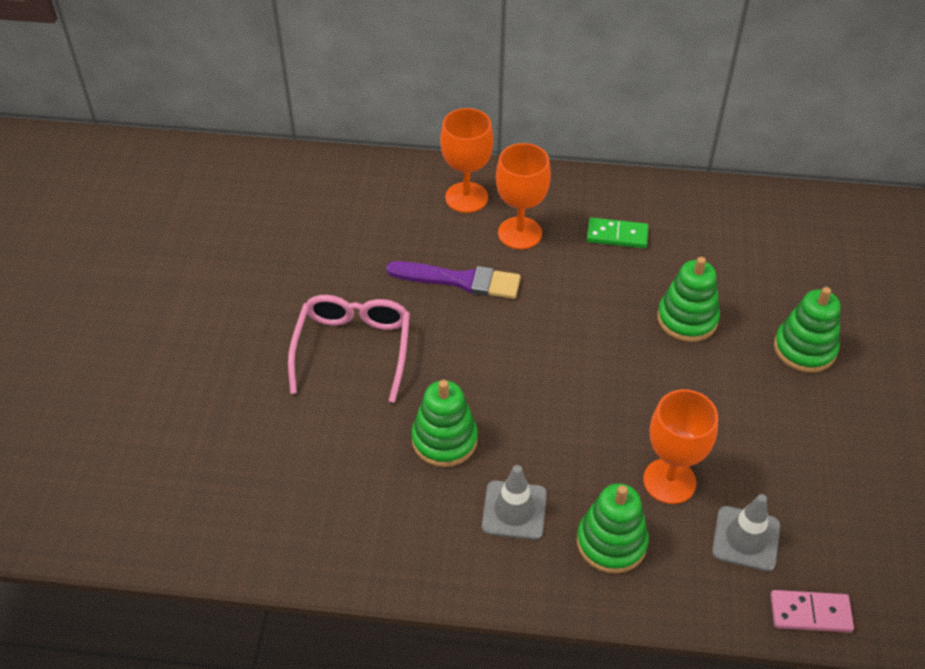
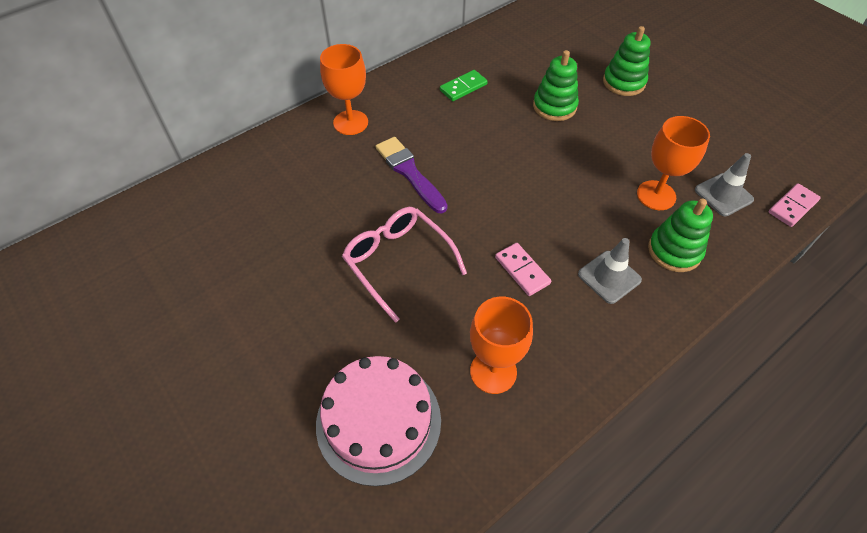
camera: 45 degrees left, 5 degrees up
purple brush [386,261,521,299] -> purple brush turned 90 degrees counterclockwise [376,137,448,213]
green stacking toy [411,380,478,467] -> pink domino [495,243,551,296]
orange goblet [496,143,551,249] -> orange goblet moved to [470,297,533,394]
none -> pink cake [316,356,441,486]

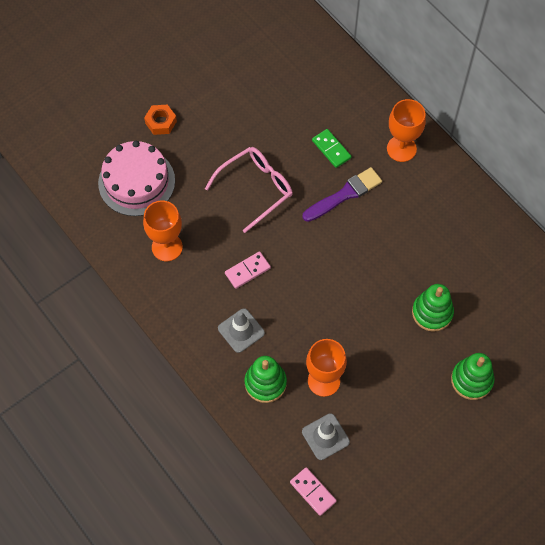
camera: 90 degrees right, 10 degrees up
green domino [440,70,488,101] -> green domino moved to [312,129,351,168]
none -> orange nut [144,104,177,135]

